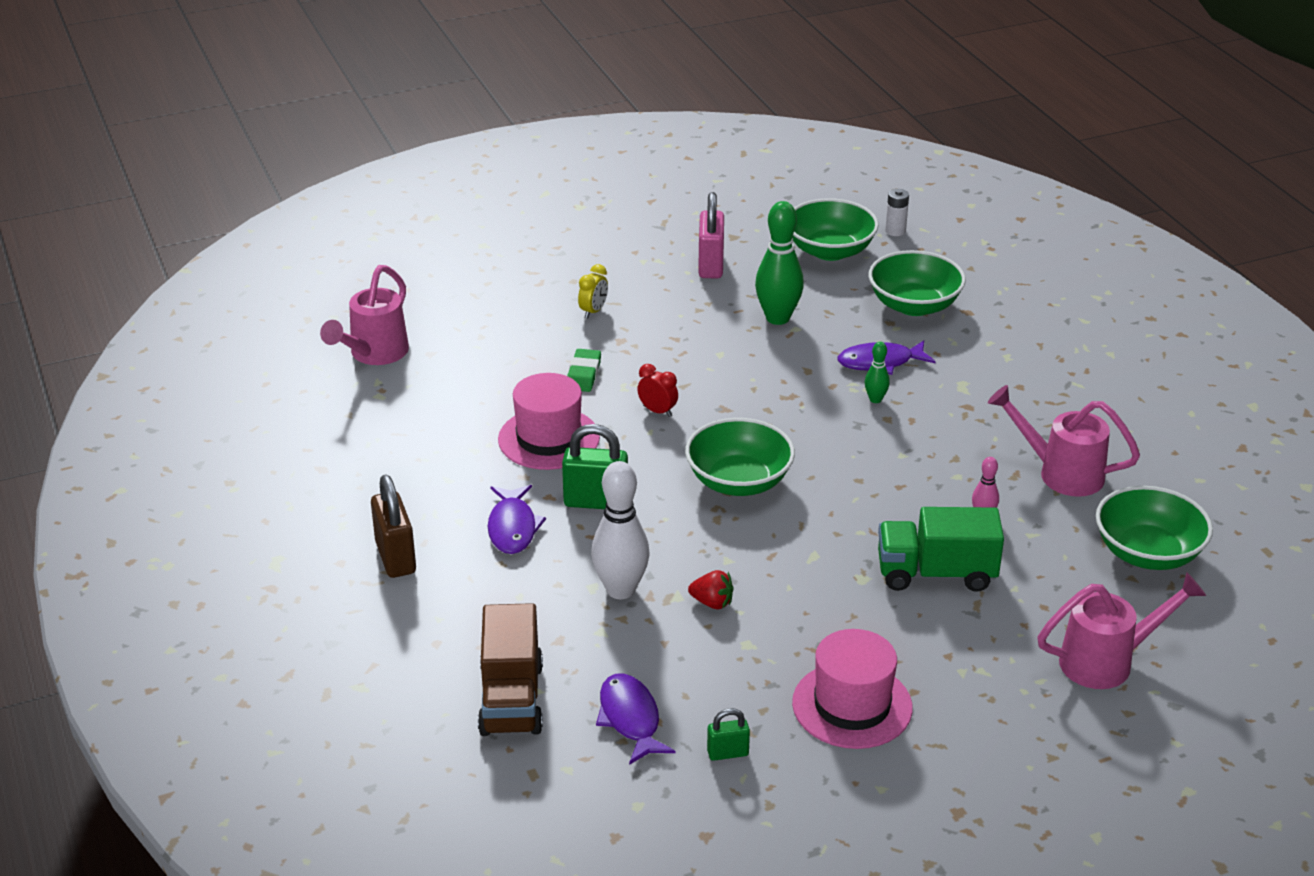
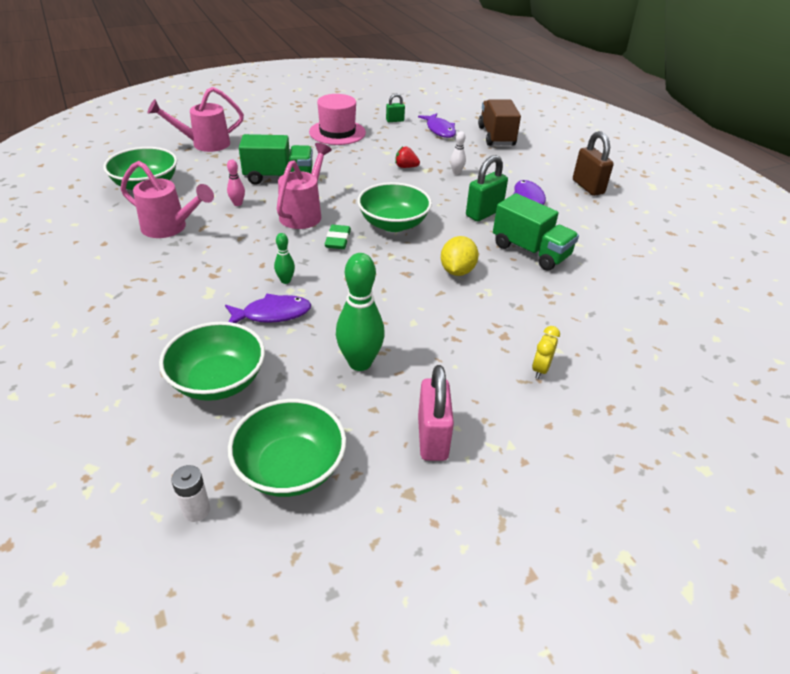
camera: 175 degrees right, 5 degrees up
pink watering can [320,265,409,365] -> pink watering can moved to [277,143,332,229]
pink hat [498,373,600,470] -> green truck [493,193,579,271]
green padlock [562,424,628,509] -> green padlock turned 45 degrees counterclockwise [466,155,508,221]
green eraser [567,349,601,392] -> green eraser moved to [325,225,351,249]
white bowling pin [591,461,650,599] -> white bowling pin [450,131,466,175], size x0.49
red clock [637,364,678,417] -> yellow lemon [441,236,479,276]

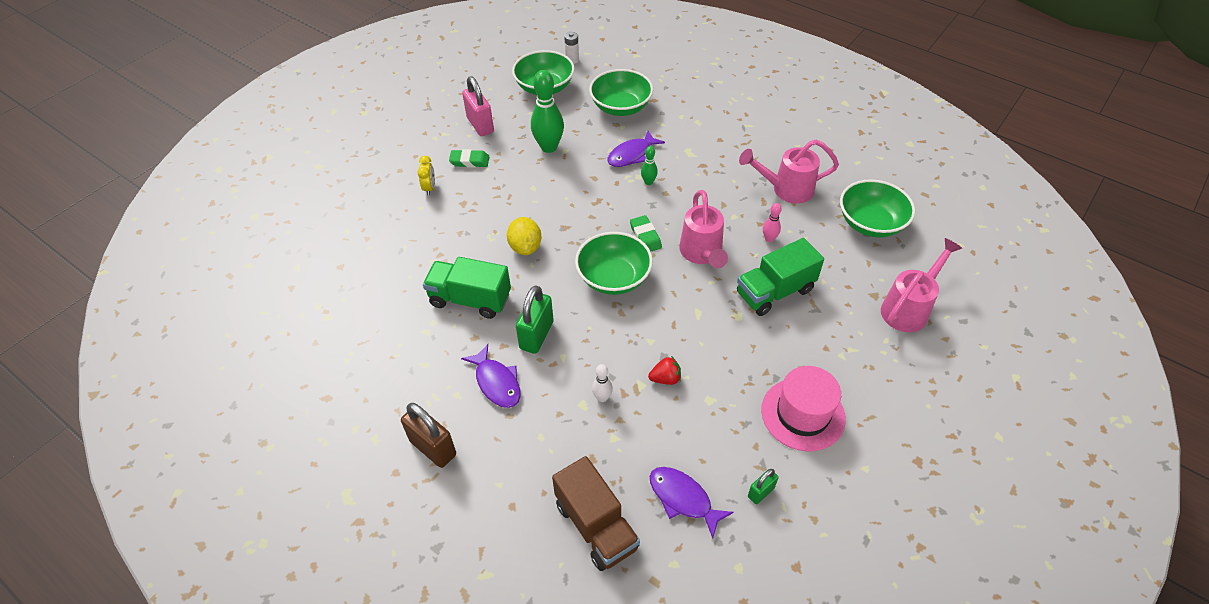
camera: 155 degrees right, 10 degrees up
none -> green eraser [449,149,489,167]

